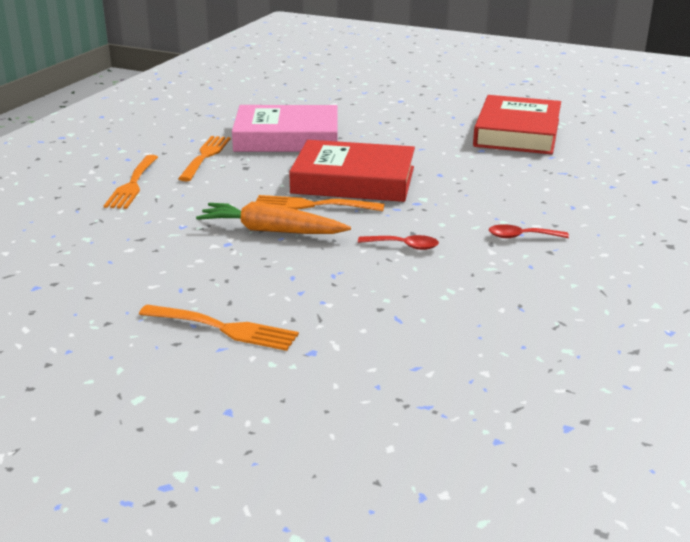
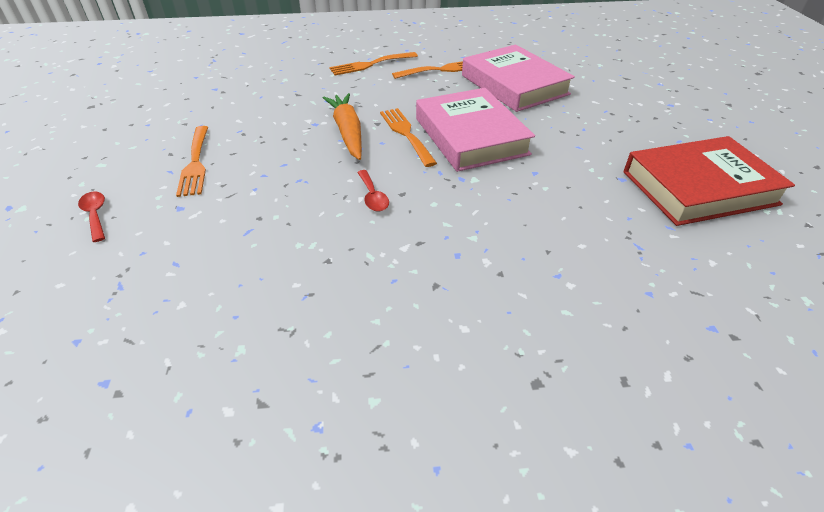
camera: 60 degrees right, 15 degrees up
red book [289,140,415,202] -> pink book [416,88,535,172]
red spoon [489,224,569,238] -> red spoon moved to [78,192,105,242]

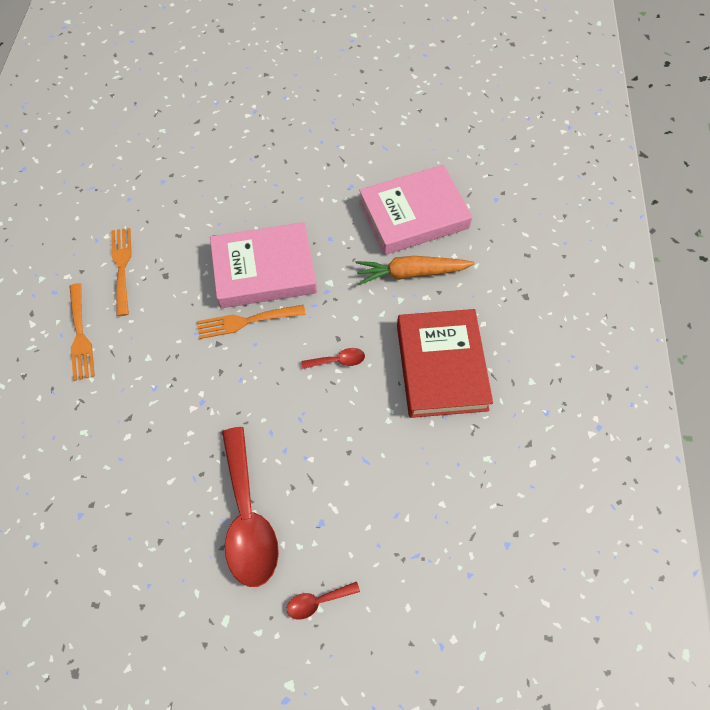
camera: 80 degrees left, 20 degrees up
orange fork [176,126,208,197] -> red spoon [222,427,279,587]
orange carrot [323,93,362,160] -> orange carrot moved to [356,256,475,285]
pink book [462,44,575,112] -> pink book moved to [359,165,473,255]
red book [623,136,795,226] -> red book moved to [397,309,493,418]

